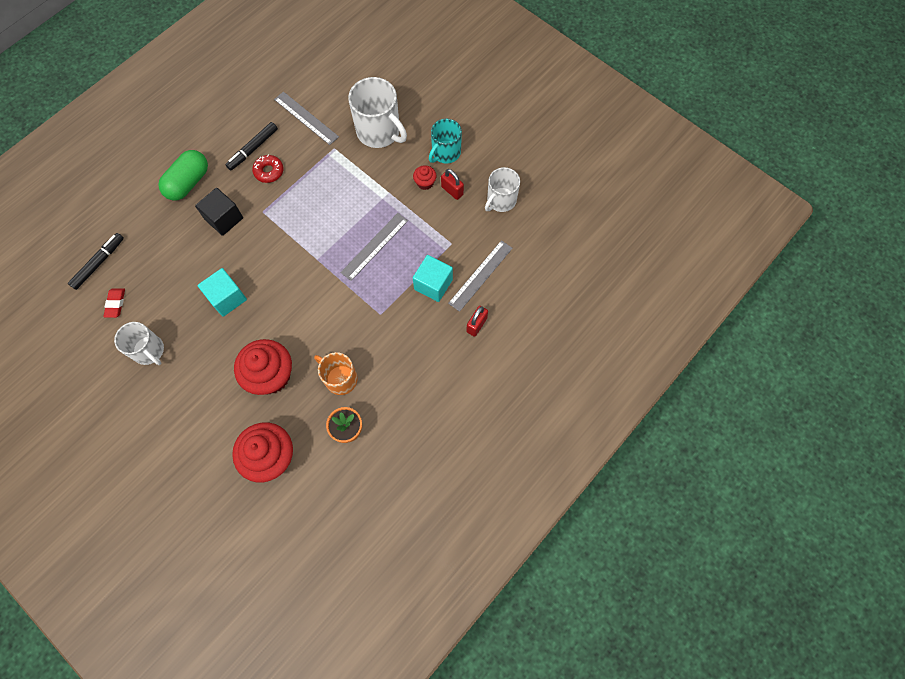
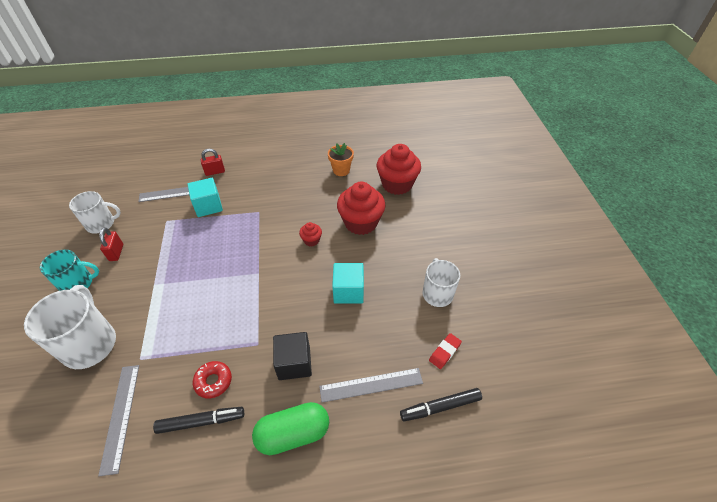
camera: 140 degrees left, 20 degrees down
orange mug [314,352,358,395] -> none
grey ruler [340,213,408,281] -> grey ruler moved to [319,368,423,403]
red cupcake [413,165,436,190] -> red cupcake moved to [299,222,322,246]

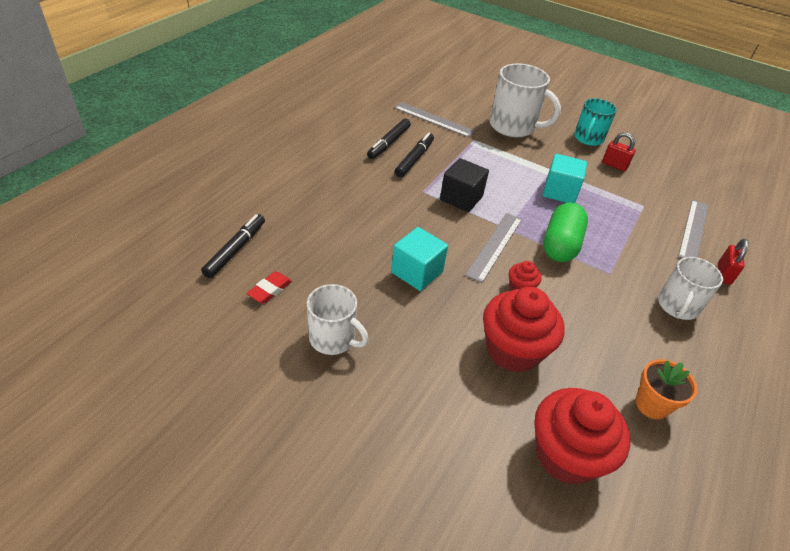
camera: 125 degrees right, 5 degrees down
white mug [69,191,121,233] -> white mug moved to [658,257,723,320]
turquoise cube [187,178,223,217] -> turquoise cube moved to [542,154,587,203]
red donut [193,361,232,398] -> black marker [395,132,434,177]
green capsule [252,402,329,455] -> green capsule moved to [543,202,588,262]
black cube [273,332,312,380] -> black cube moved to [440,158,489,212]
grey ruler [319,368,423,403] -> grey ruler moved to [465,213,522,283]
red eraser [429,333,462,369] -> red eraser turned 45 degrees clockwise [246,271,292,304]

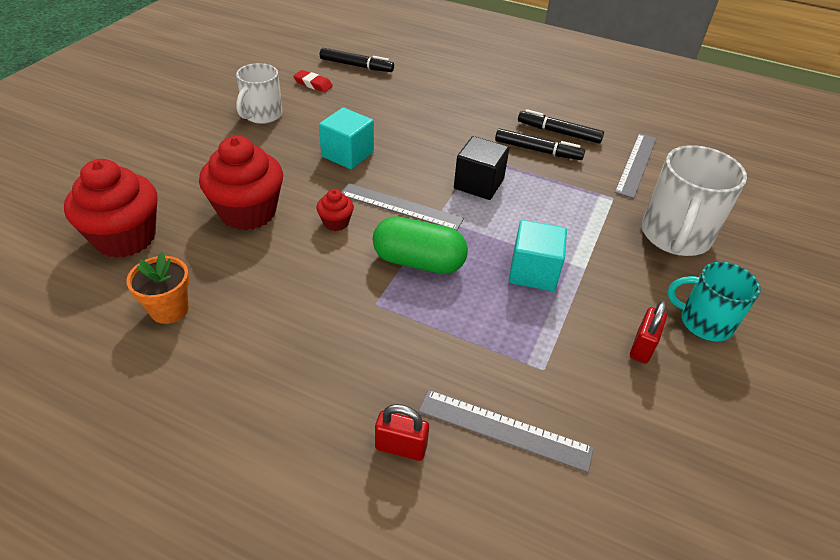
camera: 85 degrees right, 0 degrees up
white mug [658,257,723,320] -> none

